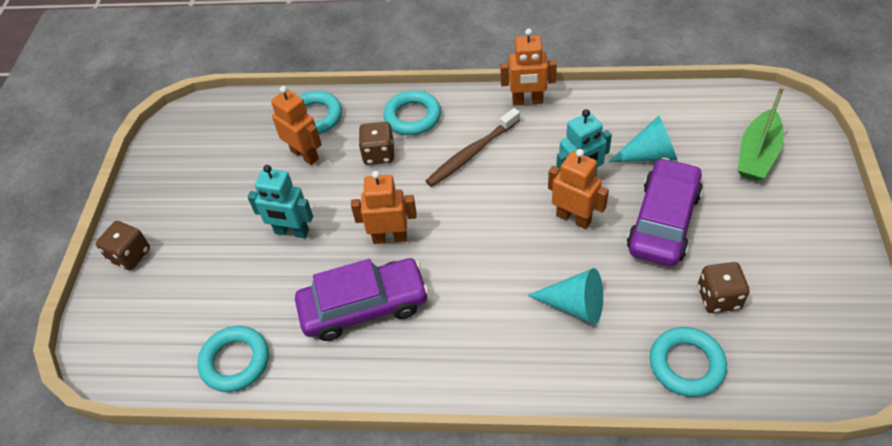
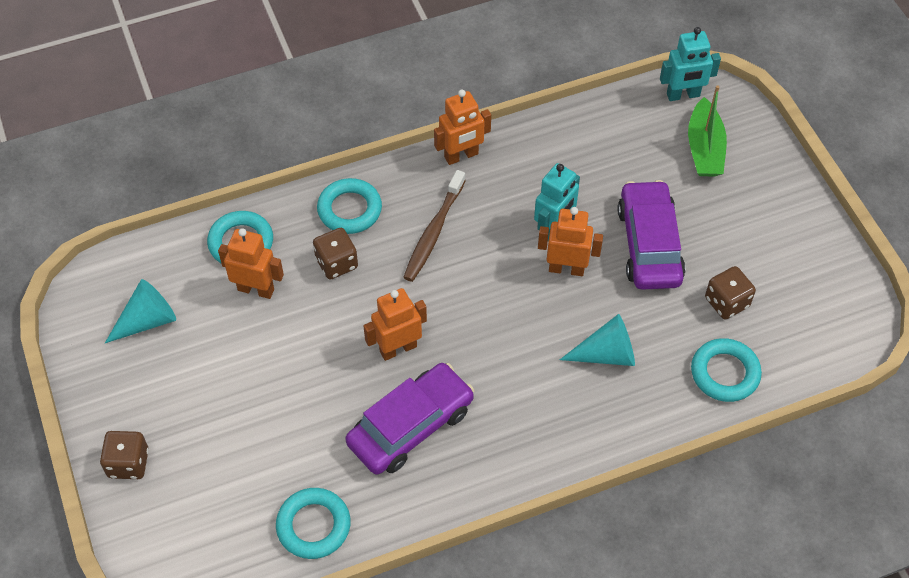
camera: 30 degrees left, 5 degrees up
turquoise robot [248,165,313,238] -> turquoise robot moved to [660,27,721,101]
turquoise cone [608,115,677,162] -> turquoise cone moved to [105,279,176,343]

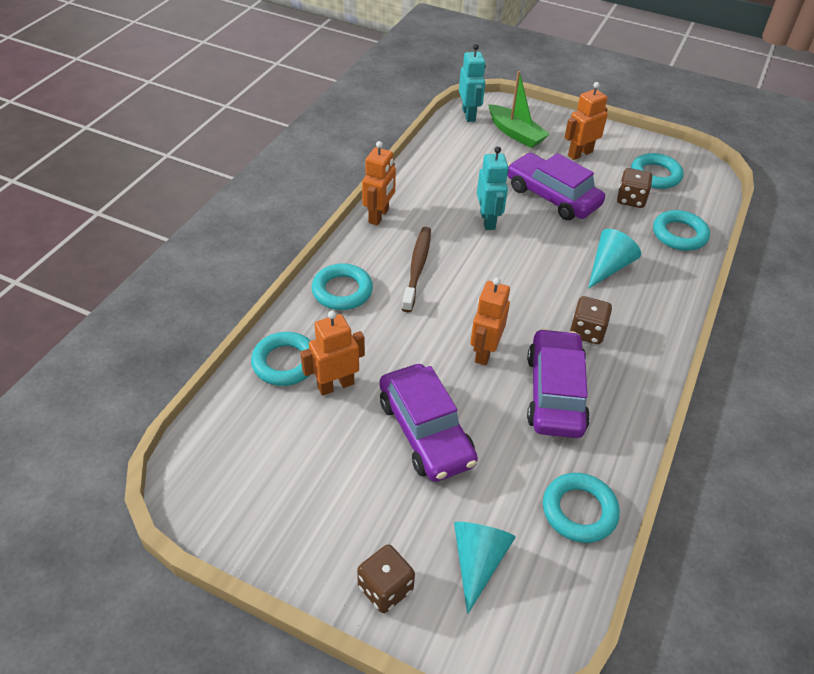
camera: 45 degrees left, 10 degrees down
turquoise cone [105,279,176,343] -> turquoise cone moved to [454,522,516,614]
brown dice [313,228,358,279] -> brown dice moved to [570,296,612,344]
brown toothbrush [403,170,466,282] -> brown toothbrush turned 150 degrees counterclockwise [402,227,431,312]
orange robot [538,207,603,276] -> orange robot moved to [564,82,608,160]
turquoise robot [660,27,721,101] -> turquoise robot turned 45 degrees counterclockwise [459,44,486,122]
none -> purple car [379,364,478,482]
none -> turquoise ring [631,153,684,189]

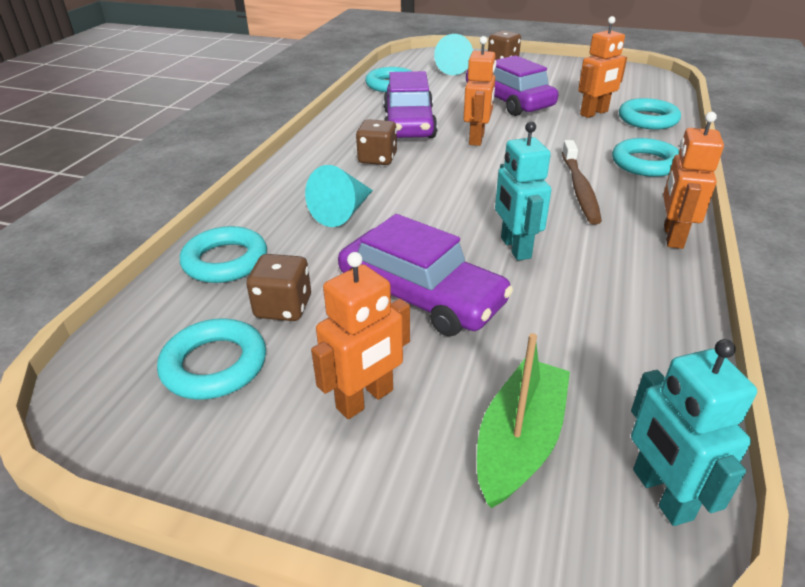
camera: 175 degrees right, 10 degrees down
green boat [488,71,550,148] -> green boat turned 75 degrees clockwise [477,333,570,508]

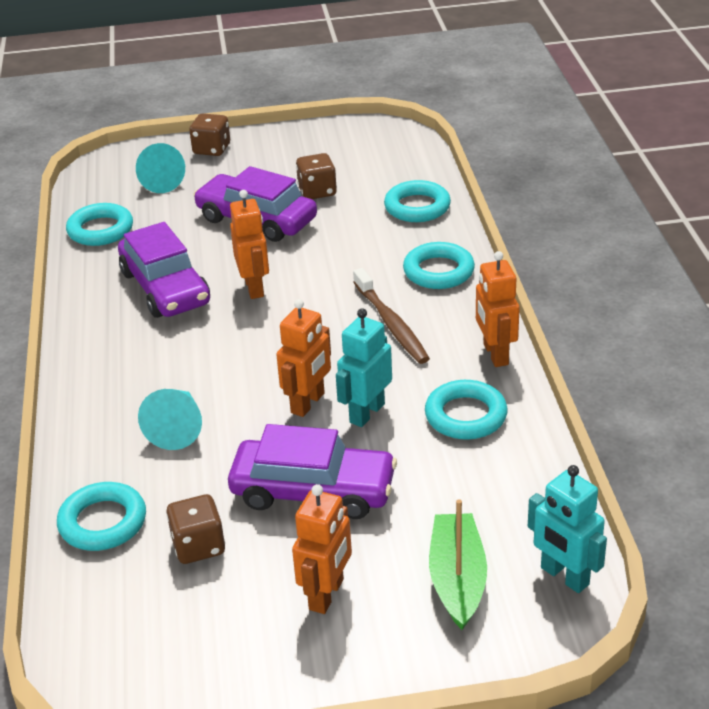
camera: 25 degrees left, 0 degrees up
turquoise ring [157,318,266,400] -> turquoise ring moved to [425,380,507,440]
brown dice [356,119,397,165] -> brown dice moved to [296,153,337,199]
turquoise robot [495,121,551,261] -> turquoise robot turned 75 degrees clockwise [336,308,392,427]
orange robot [578,16,627,118] -> orange robot moved to [276,299,331,417]

